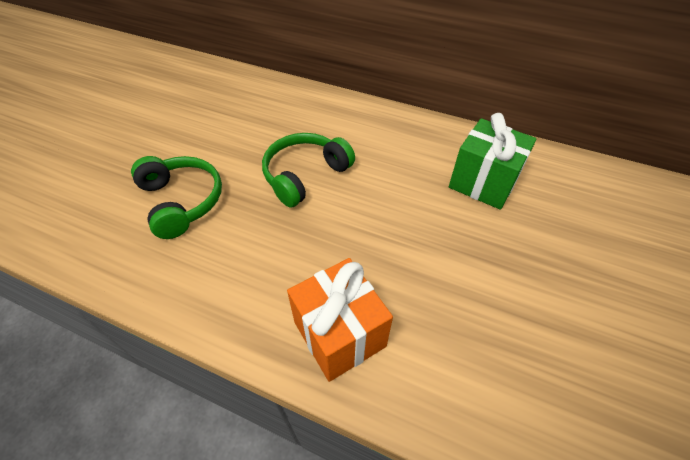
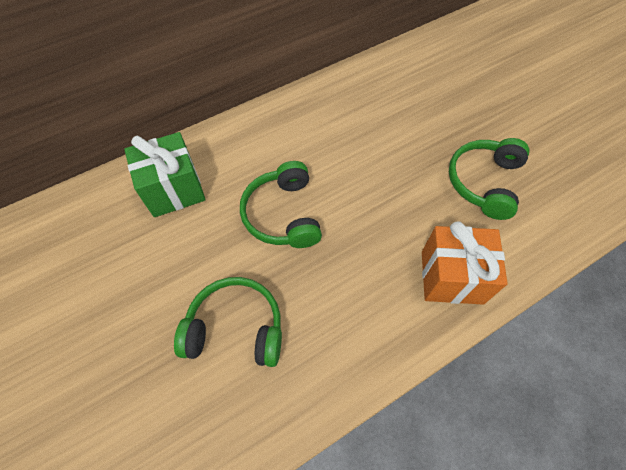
camera: 55 degrees left, 10 degrees up
green gift [449,113,537,210] -> green gift moved to [124,132,206,217]
none -> green headphones [449,138,529,220]

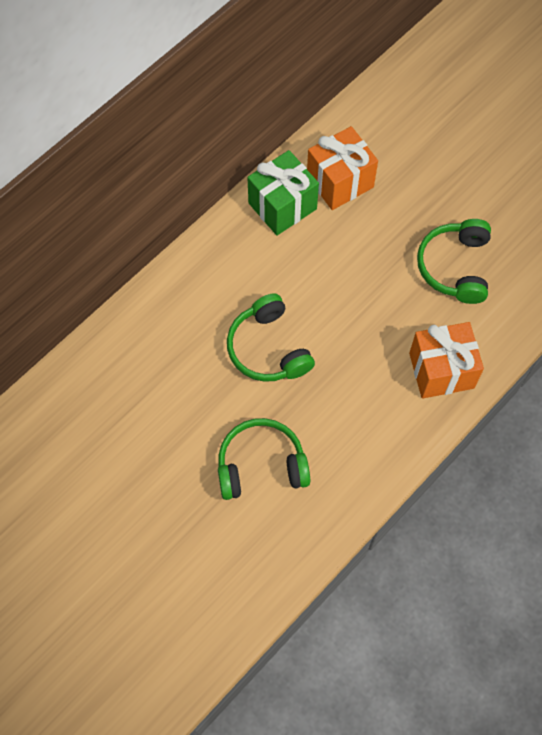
camera: 15 degrees left, 5 degrees up
green gift [124,132,206,217] -> green gift moved to [247,150,319,236]
none -> orange gift [307,126,378,210]

